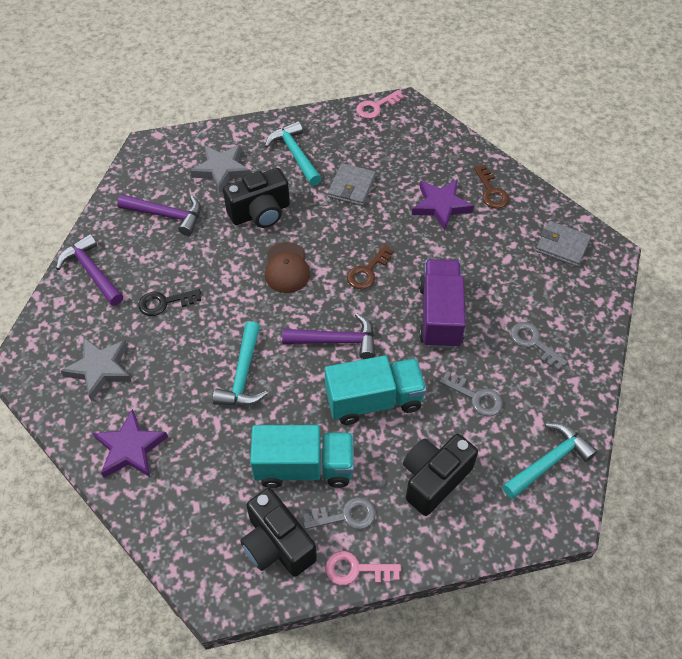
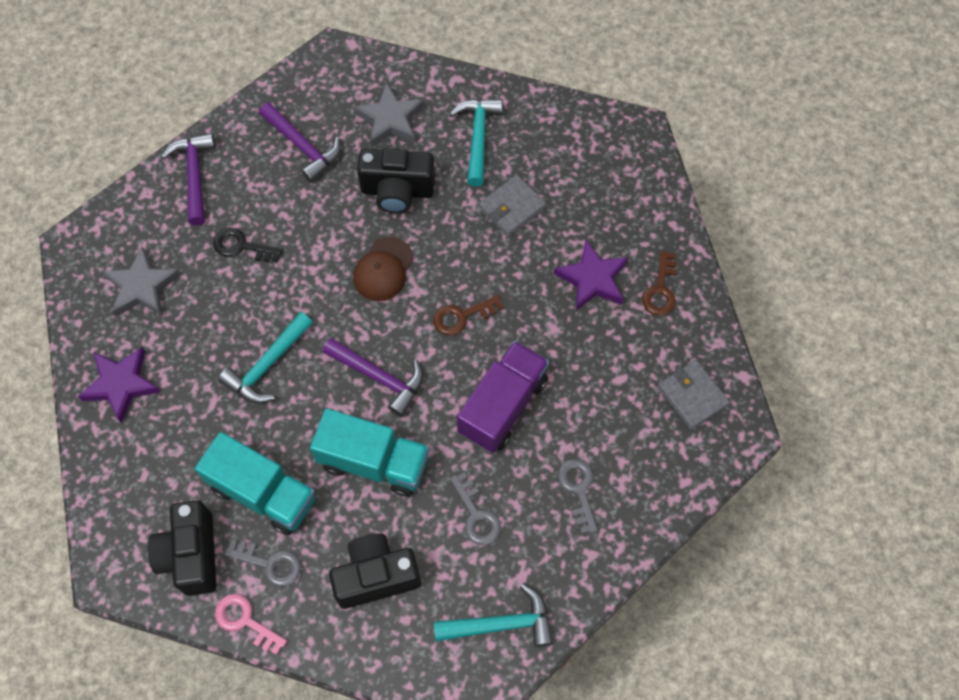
camera: 30 degrees right, 10 degrees up
pink key [356,90,404,119] -> none

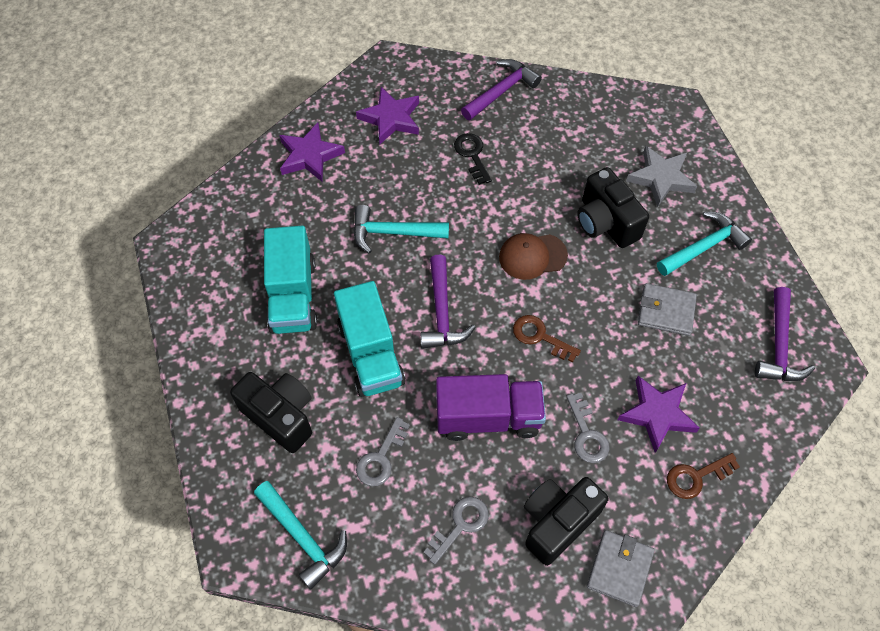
camera: 55 degrees right, 5 degrees down
grey star [102,246,181,317] -> purple star [356,87,419,144]
black camera [148,500,216,596] -> black camera moved to [524,477,609,566]
pink key [215,594,287,655] -> none
grey key [224,540,301,587] -> grey key moved to [566,393,610,463]
purple hammer [259,102,341,182] -> purple hammer moved to [755,287,815,381]

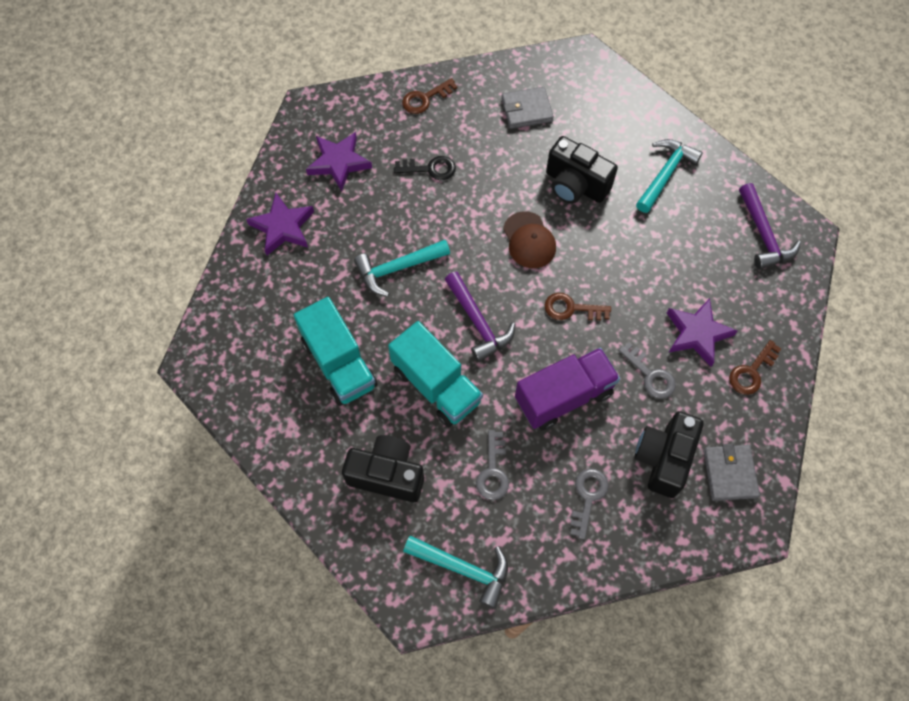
camera: 25 degrees left, 5 degrees up
black key [454,133,492,185] -> black key turned 135 degrees clockwise [394,156,456,180]
purple hammer [461,59,542,120] -> brown key [402,78,458,114]
brown cap [499,233,568,280] -> brown cap turned 75 degrees counterclockwise [503,211,556,268]
grey star [626,146,697,207] -> none
grey wallet [638,283,697,336] -> grey wallet moved to [501,87,554,129]

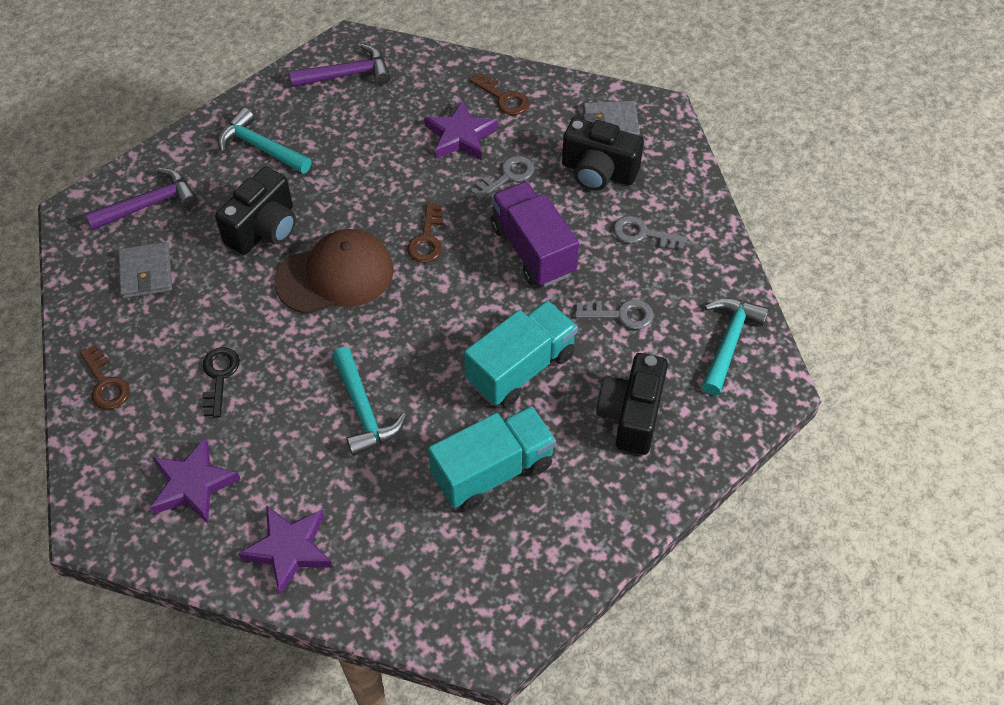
camera: 90 degrees left, 10 degrees down
purple hammer [445,271,515,362] -> purple hammer moved to [85,168,198,230]
brown cap [503,211,556,268] -> brown cap [274,229,394,314], size x1.54

